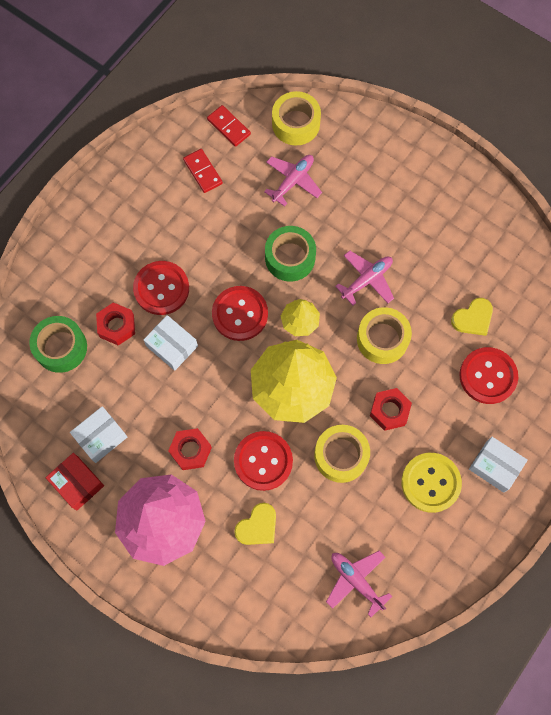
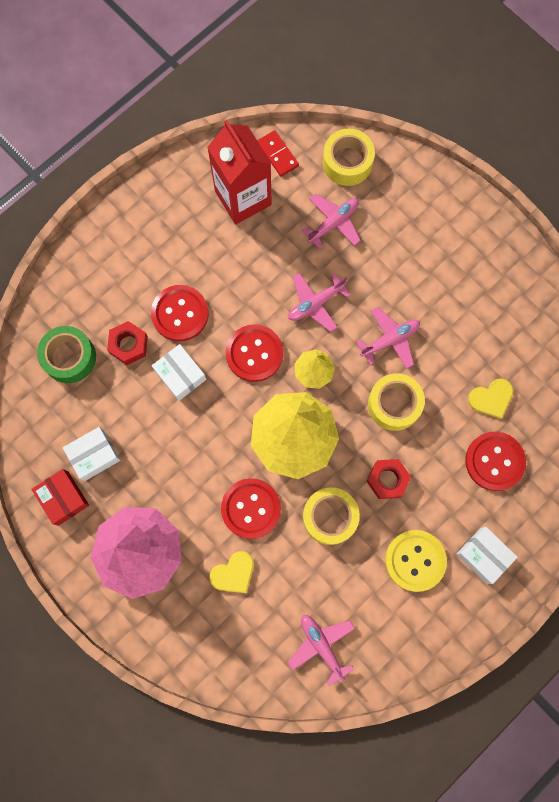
camera: 10 degrees right, 5 degrees up
red nut [168,428,212,470] -> none
red domino [183,149,223,193] -> red carton [207,120,272,224]
green tape [265,226,316,281] -> pink plane [288,273,351,332]

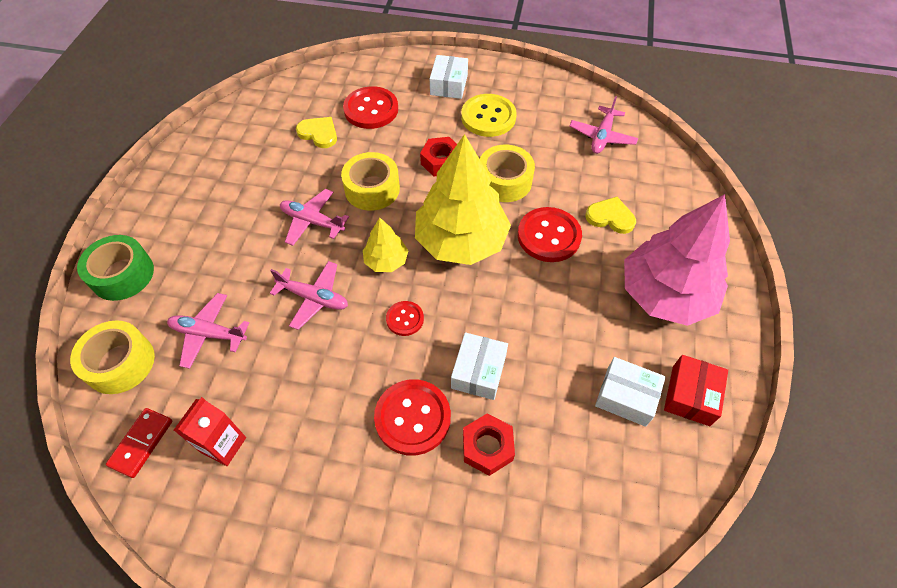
camera: 125 degrees left, 20 degrees down
green tape [37,326,96,383] -> green tape moved to [77,235,154,301]
red carton [207,120,272,224] -> red carton [174,397,246,466], size x0.55
red button [226,324,283,382] -> red button [386,301,424,336], size x0.55

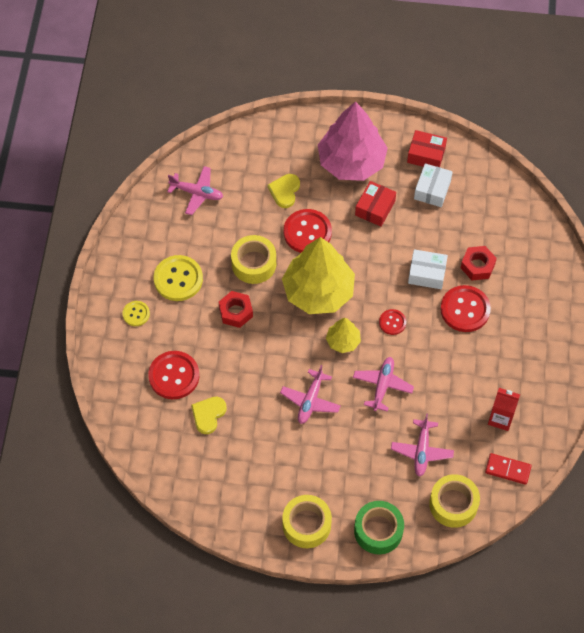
camera: 95 degrees left, 5 degrees up
yellow tape [341,152,400,211] -> yellow tape moved to [282,495,332,548]
white box [430,55,468,99] -> yellow button [123,301,150,326]
none -> red box [355,181,396,226]

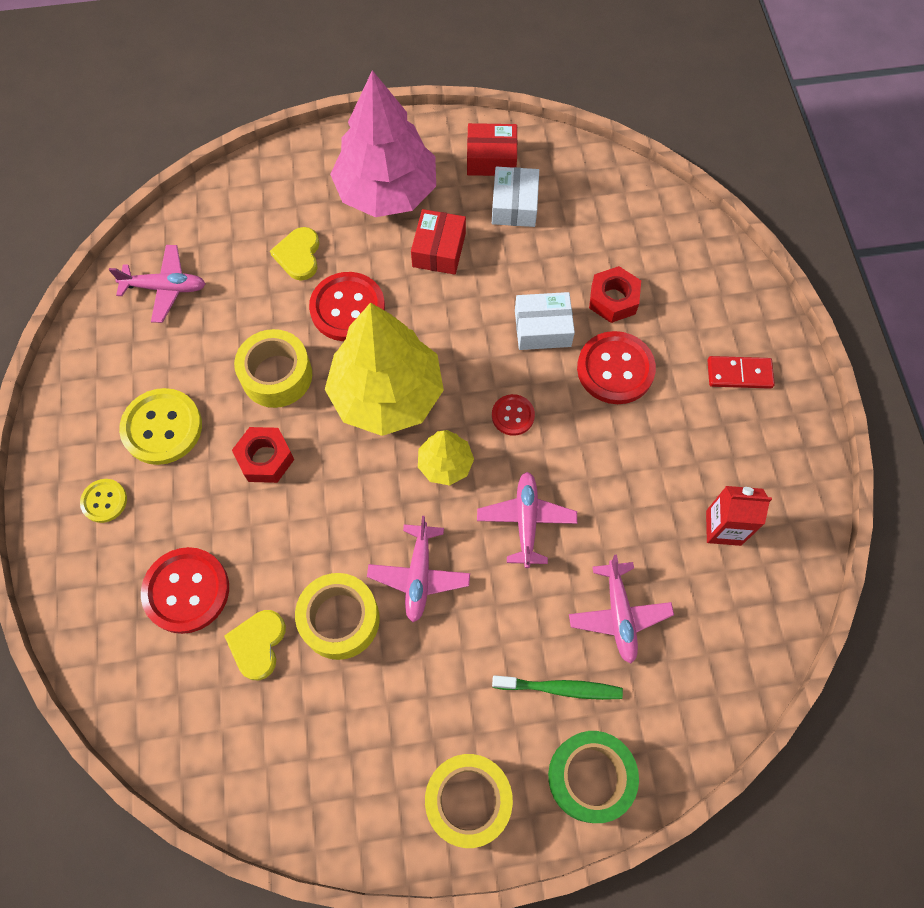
camera: 15 degrees left, 5 degrees up
yellow tape [429,474,480,528] -> yellow tape moved to [295,573,380,660]
red domino [485,453,532,485] -> red domino moved to [708,356,775,389]
none -> green toothbrush [492,675,623,700]

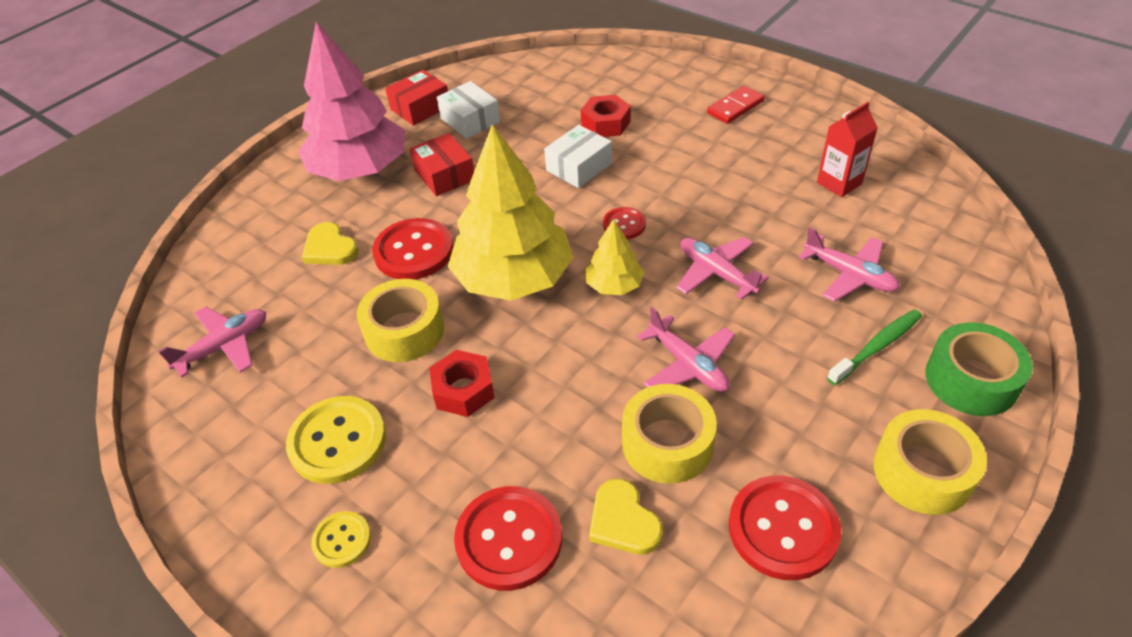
camera: 40 degrees left, 20 degrees down
red button [577,331,656,404] -> red button moved to [729,476,841,580]

